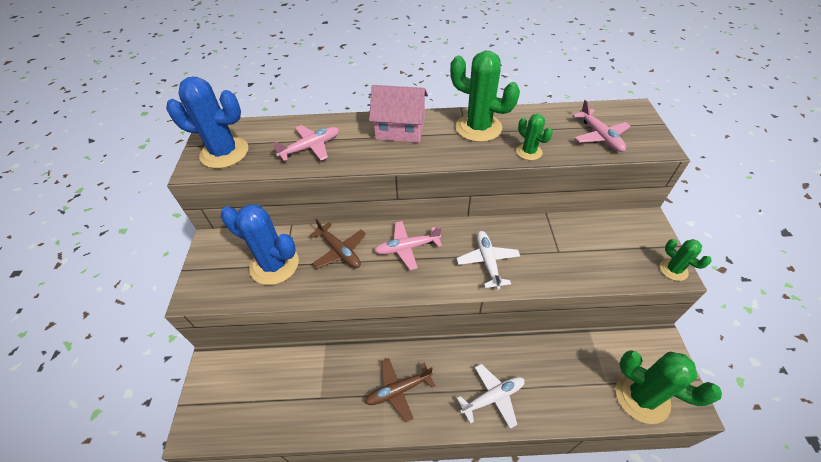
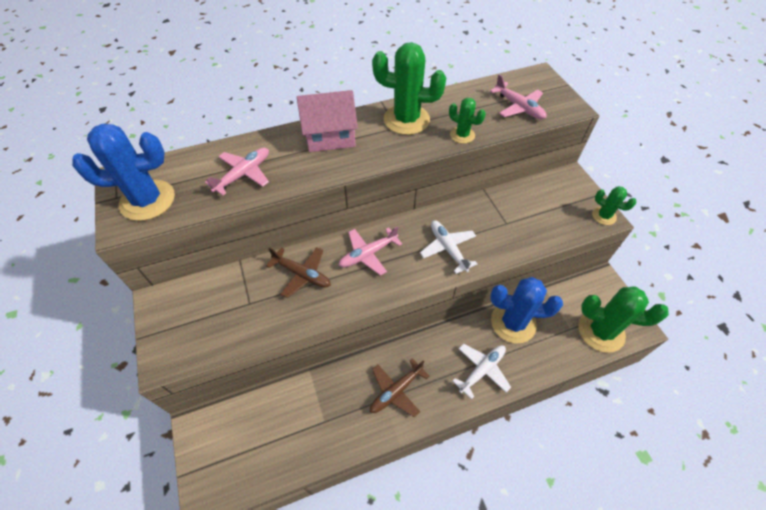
camera: 20 degrees left, 5 degrees up
blue cactus [221,204,299,285] -> blue cactus moved to [490,277,563,343]

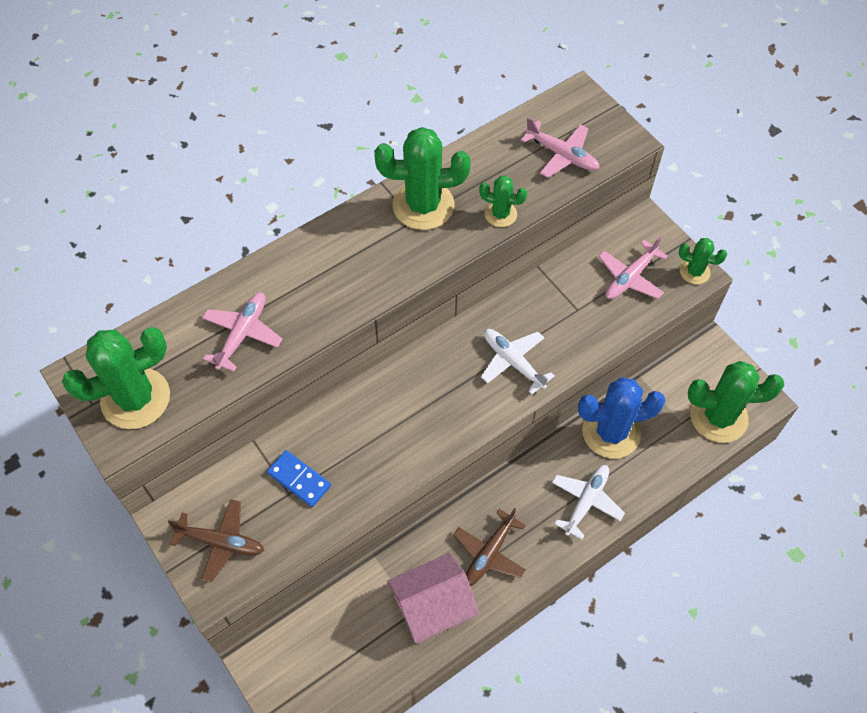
camera: 15 degrees left, 5 degrees up
blue cactus [72,123,175,221] -> green cactus [62,327,170,429]
brown plane [266,247,331,298] -> brown plane moved to [168,499,264,583]
pink house [297,90,358,152] -> pink house moved to [387,553,479,644]
pink plane [338,226,402,276] -> pink plane moved to [598,237,668,299]
none -> blue domino [267,450,331,507]

